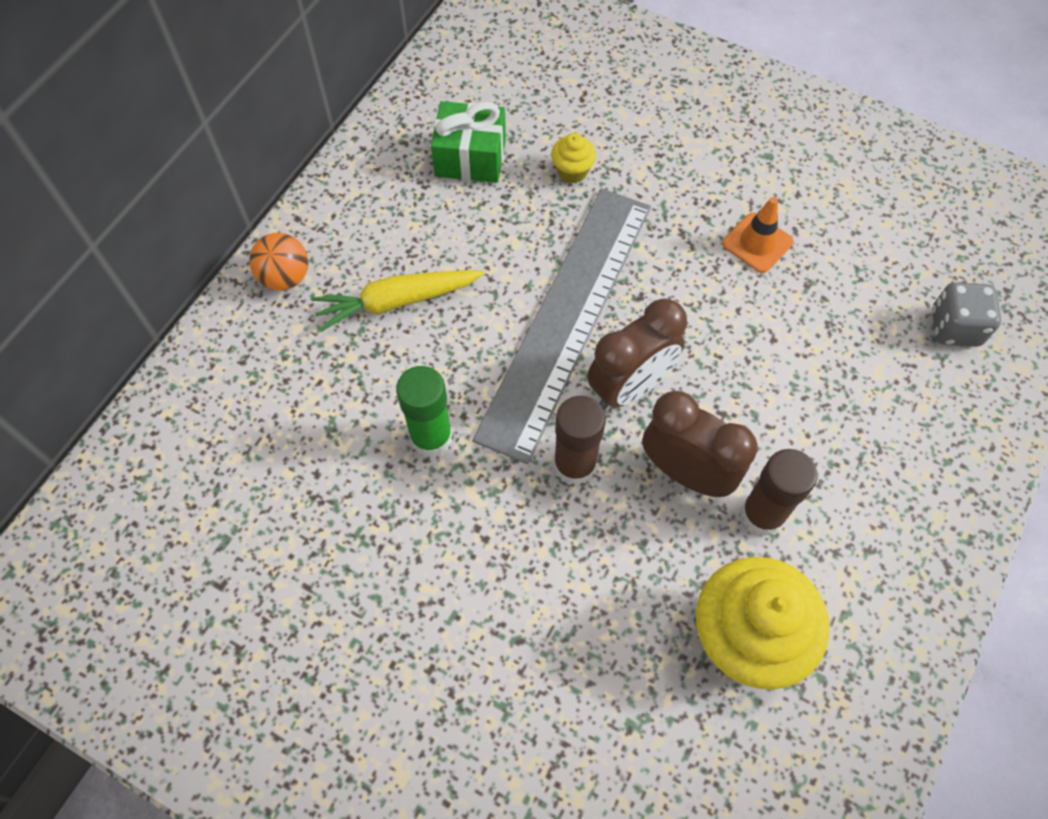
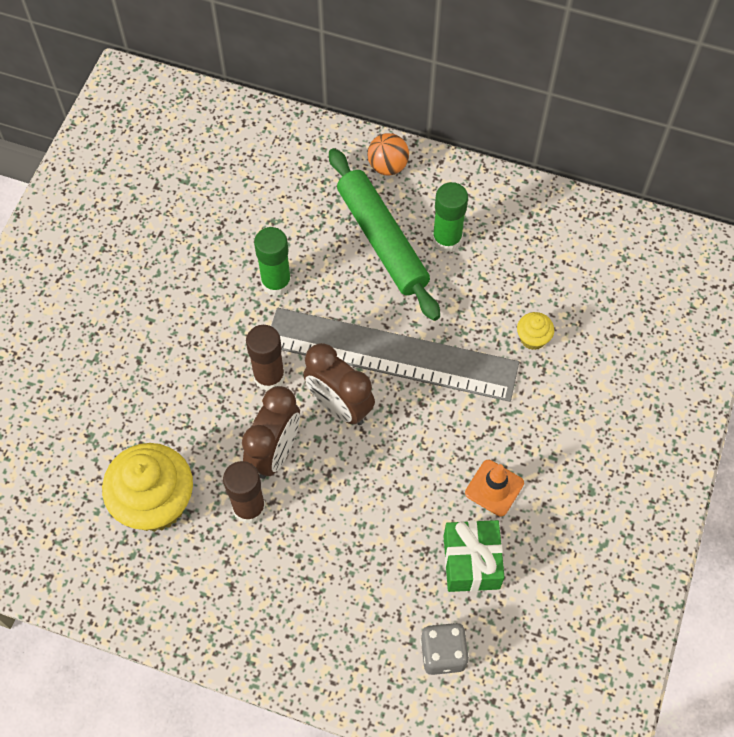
camera: 80 degrees right, 0 degrees up
yellow carrot [311,270,484,332] -> green rolling pin [329,148,440,321]
green gift [431,101,506,183] -> green gift moved to [444,520,505,592]
none -> green glue stick [432,182,468,252]

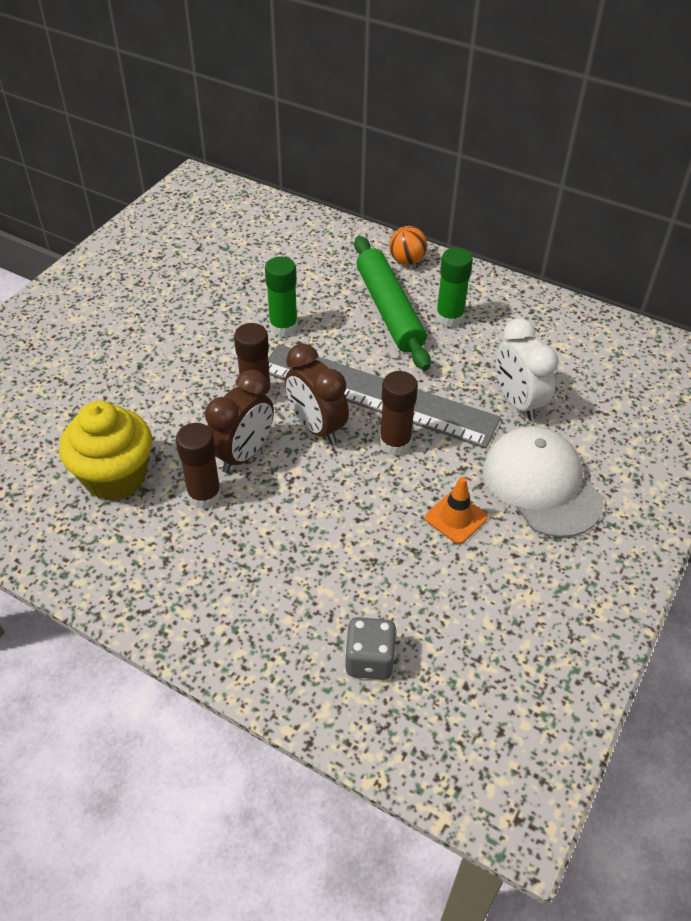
camera: 10 degrees right, 15 degrees down
green gift [444,520,505,592] -> none
yellow cupcake [517,312,554,350] -> white clock [496,318,559,421]
none -> brown glue stick [379,371,418,456]
none -> white cap [483,426,604,538]

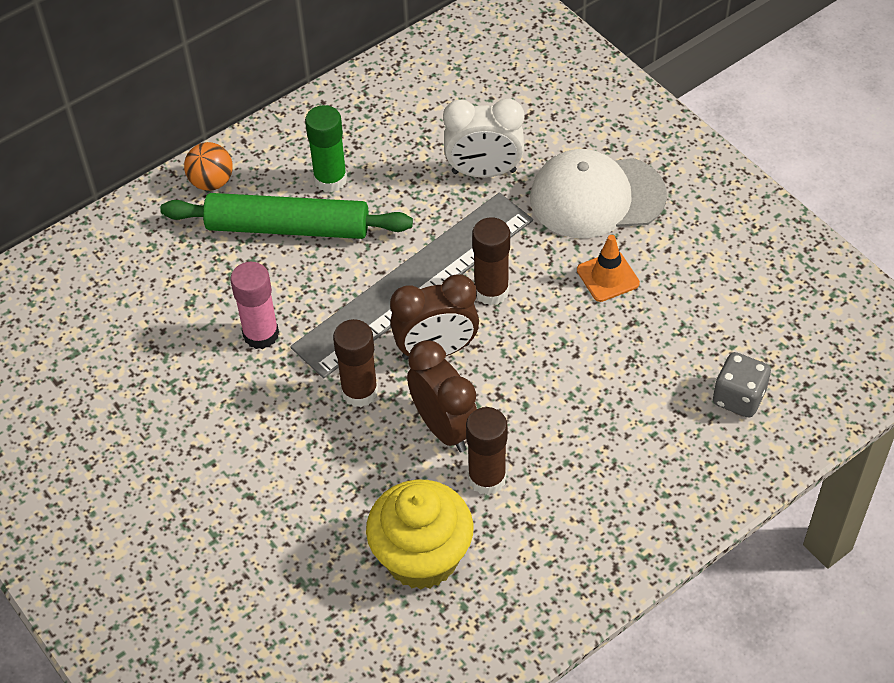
camera: 65 degrees left, 5 degrees up
green glue stick [265,257,298,337] -> pink glue stick [230,262,279,349]

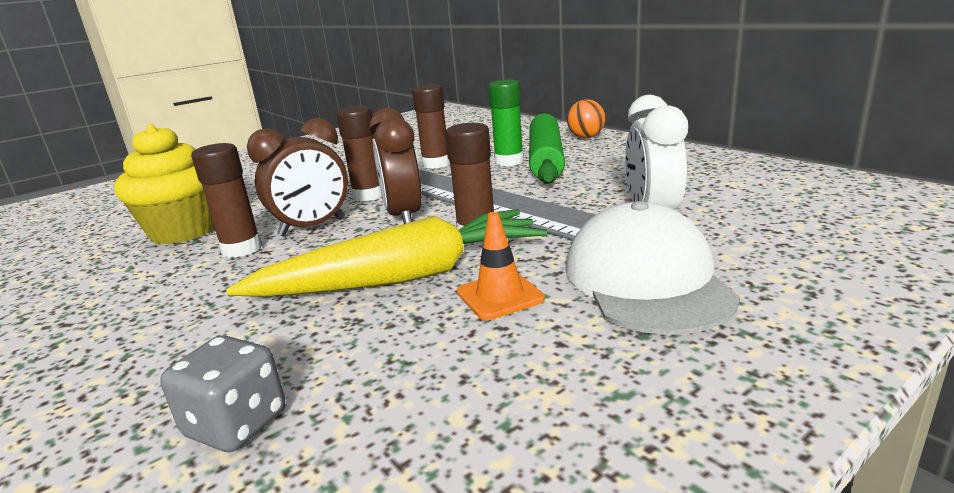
camera: 90 degrees right, 30 degrees down
pink glue stick [230,262,279,349] -> brown glue stick [412,84,450,169]
green glue stick [305,105,347,192] -> green glue stick moved to [488,80,523,166]
none -> yellow carrot [226,209,547,297]

